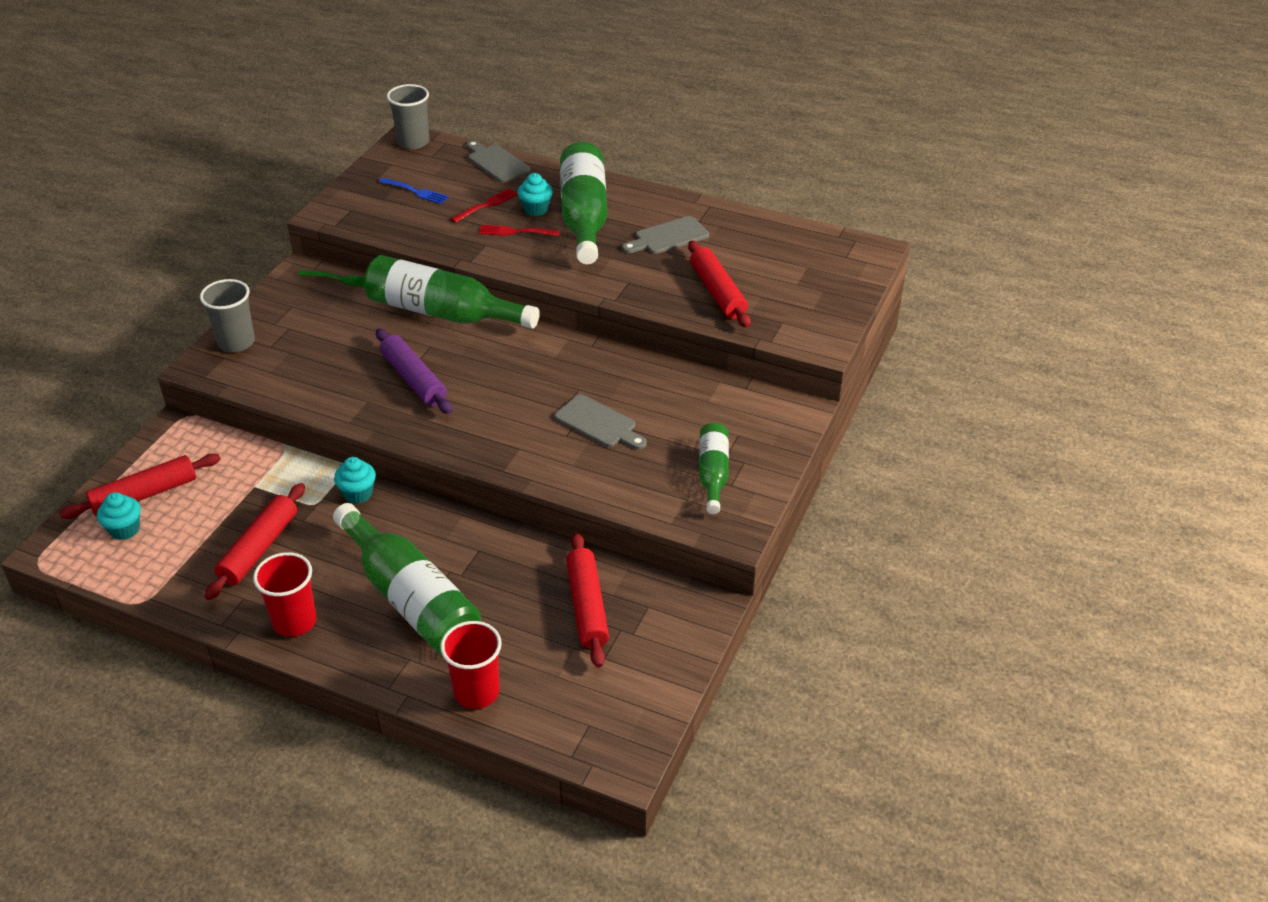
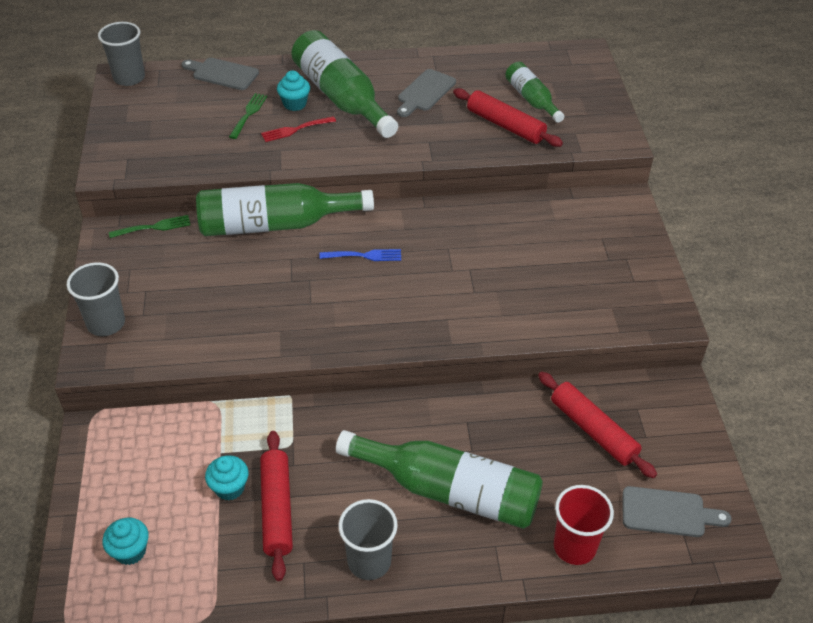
camera: 30 degrees left, 5 degrees up
red rolling pin [59,453,221,519] -> none
red cup [253,552,317,637] -> grey cup [338,499,398,580]
turquoise cupcake [334,457,376,504] -> turquoise cupcake moved to [205,455,249,500]
purple rolling pin [376,328,452,414] -> none
blue fork [379,178,449,204] -> blue fork moved to [319,249,401,261]
red fork [451,189,518,223] -> green fork [229,93,268,139]
grey cutting board [555,395,647,450] -> grey cutting board moved to [622,486,731,537]
green bottle [699,423,729,514] -> green bottle moved to [505,62,564,123]

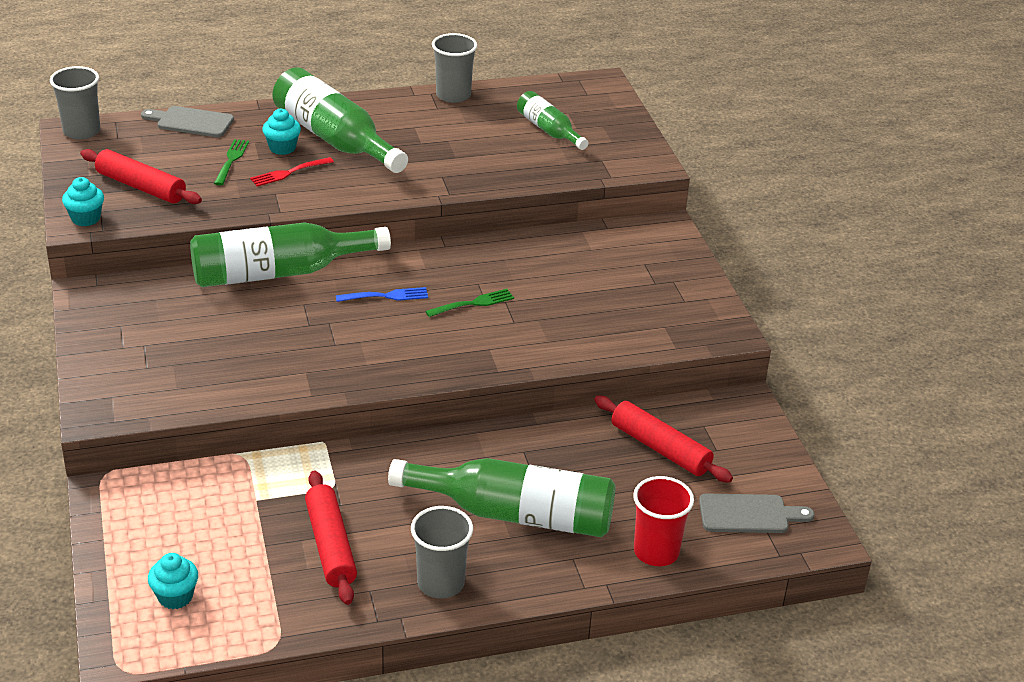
camera: 10 degrees left, 10 degrees down
grey cup [67,262,125,336] -> grey cup moved to [432,33,477,103]
green fork [109,215,191,238] -> green fork moved to [425,289,514,317]
turquoise cupcake [205,455,249,500] -> turquoise cupcake moved to [62,177,104,226]
grey cutting board [397,69,456,117] -> none
red rolling pin [453,88,563,147] -> red rolling pin moved to [80,149,202,204]

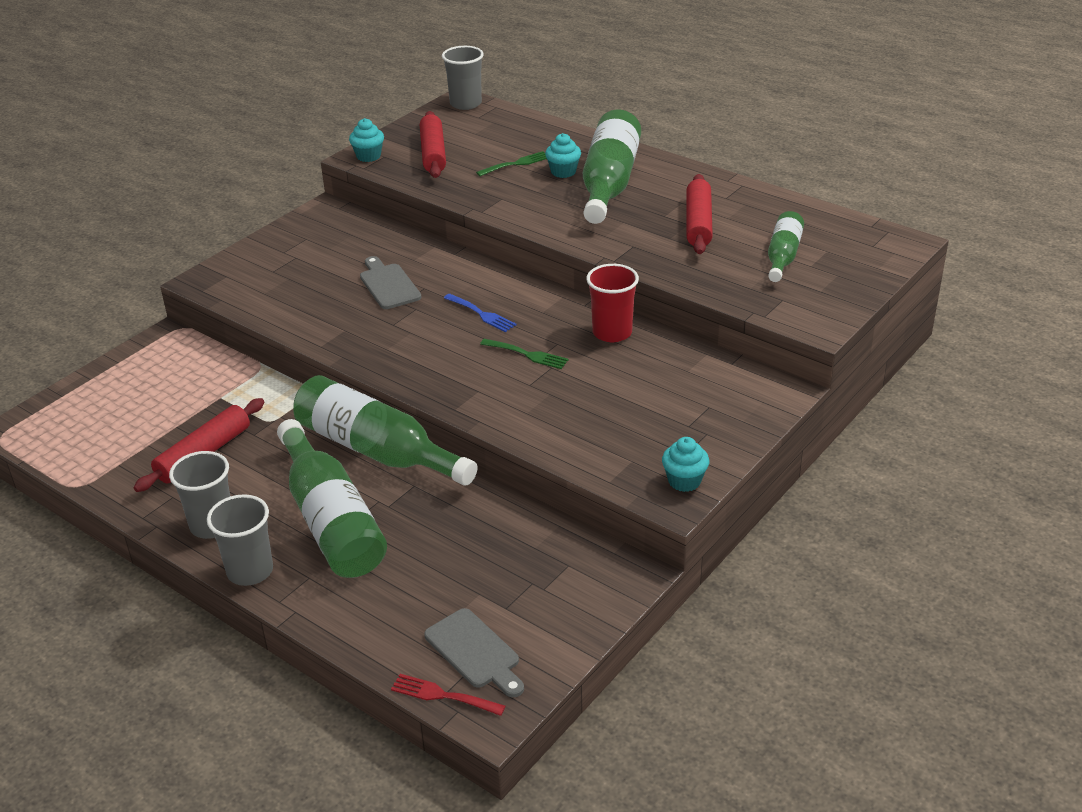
camera: 55 degrees right, 0 degrees up
grey cutting board [141,106,234,137] -> grey cutting board moved to [360,256,422,309]
turquoise cupcake [148,553,198,609] -> turquoise cupcake moved to [662,437,709,492]
green bottle [190,222,391,287] -> green bottle moved to [293,375,478,486]
red fork [250,157,334,186] -> red fork moved to [391,674,506,716]
grey cup [432,33,477,103] -> grey cup moved to [207,494,273,586]
red rolling pin [594,396,733,483] -> red rolling pin moved to [687,174,713,254]
red cup [633,476,694,566] -> red cup moved to [586,264,639,342]

